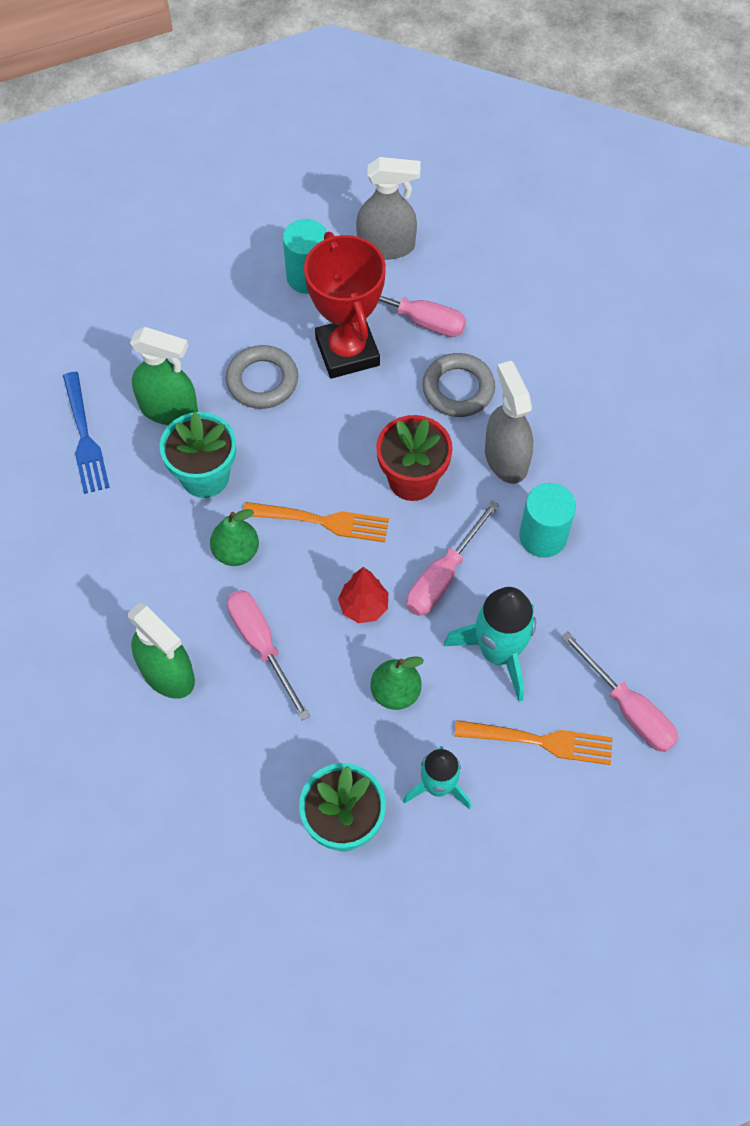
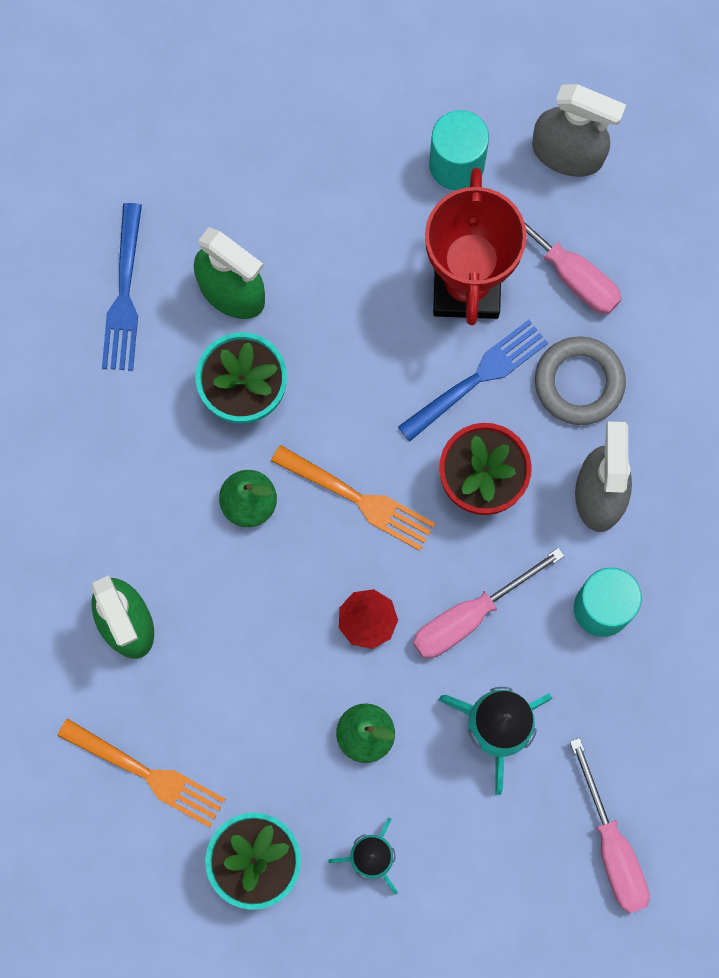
camera: 20 degrees right, 15 degrees up
grey ring [226,345,298,409] -> none
pink screwdriver [227,590,310,720] -> none
orange fork [455,720,613,765] -> orange fork moved to [57,719,225,827]
none -> blue fork [398,320,548,442]

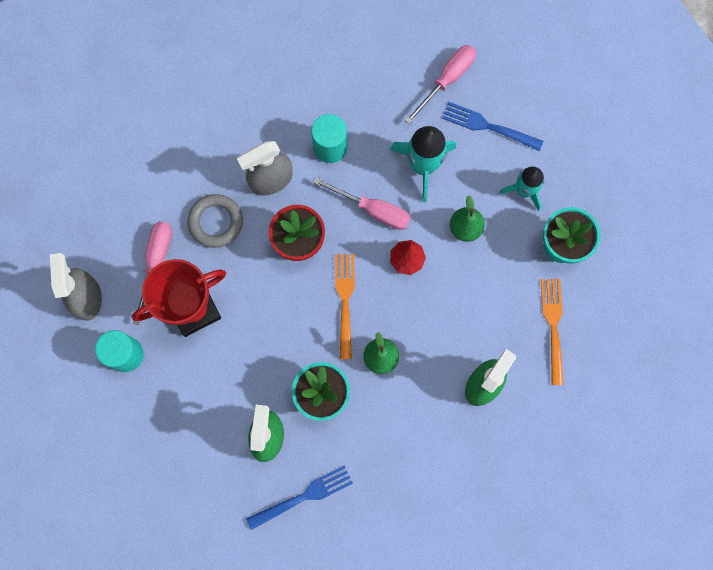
camera: 120 degrees left, 0 degrees up
blue fork [398,320,548,442] -> blue fork moved to [442,102,543,151]

